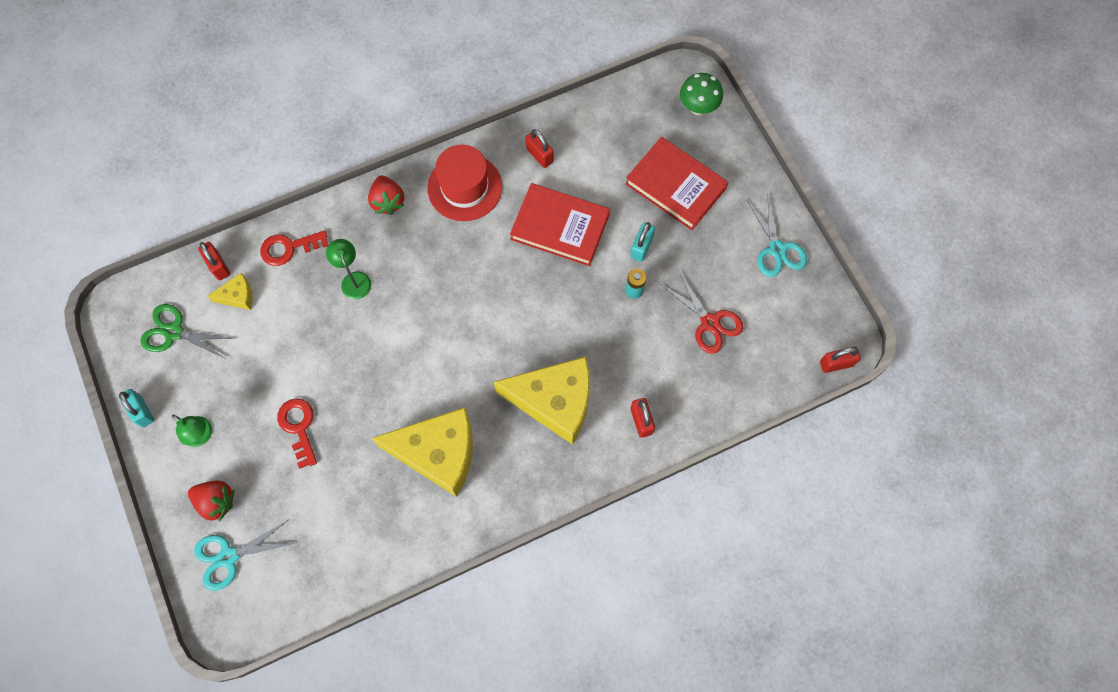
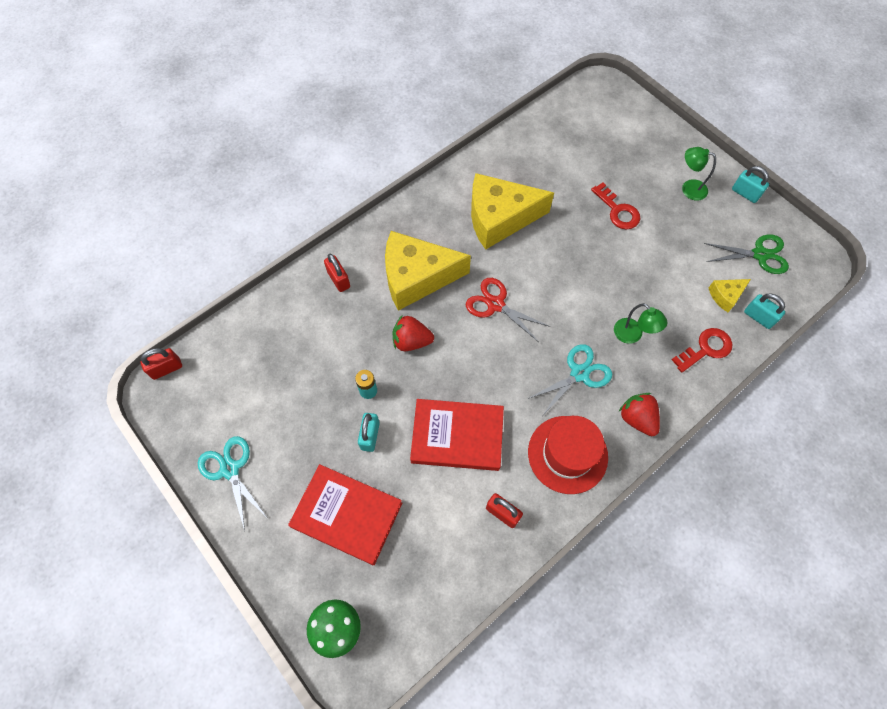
camera: 165 degrees right, 5 degrees down
red strawberry [188,481,235,521] -> red strawberry moved to [393,316,434,351]
turquoise scissors [194,520,293,591] -> turquoise scissors moved to [527,344,612,415]
red padlock [198,242,230,280] -> turquoise padlock [744,293,785,329]
red scissors [661,270,743,354] -> red scissors moved to [466,278,551,341]

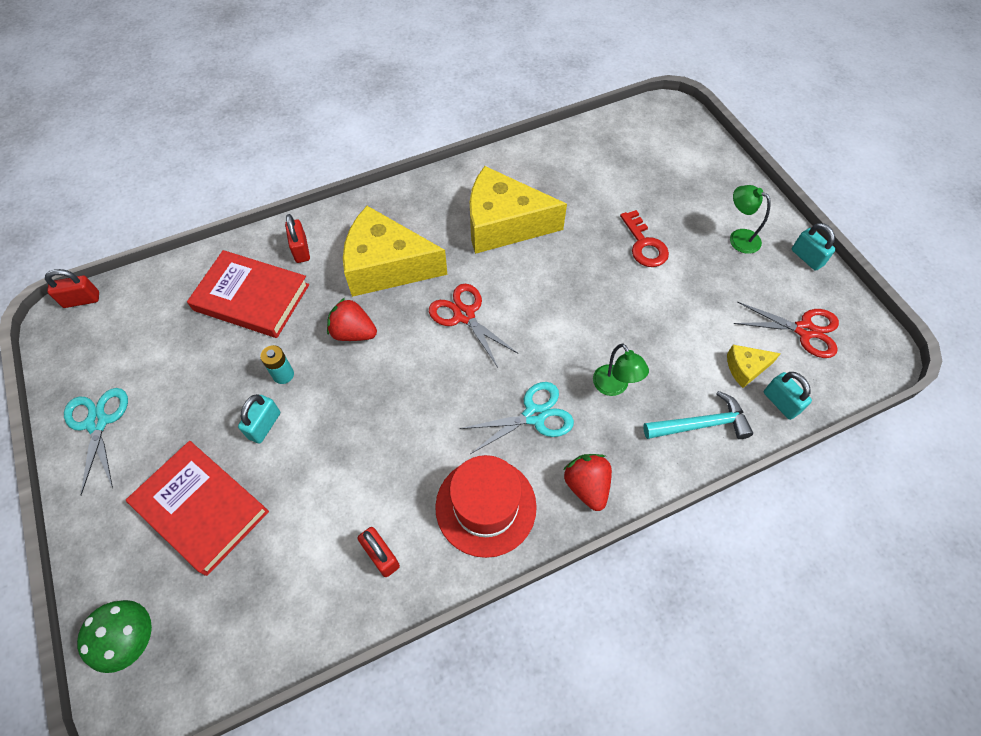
camera: 15 degrees right, 5 degrees down
red book [410,399,504,471] -> red book moved to [187,250,309,338]
red key [672,328,732,373] -> turquoise hammer [643,391,753,439]
green scissors [704,234,789,274] -> red scissors [734,302,839,358]

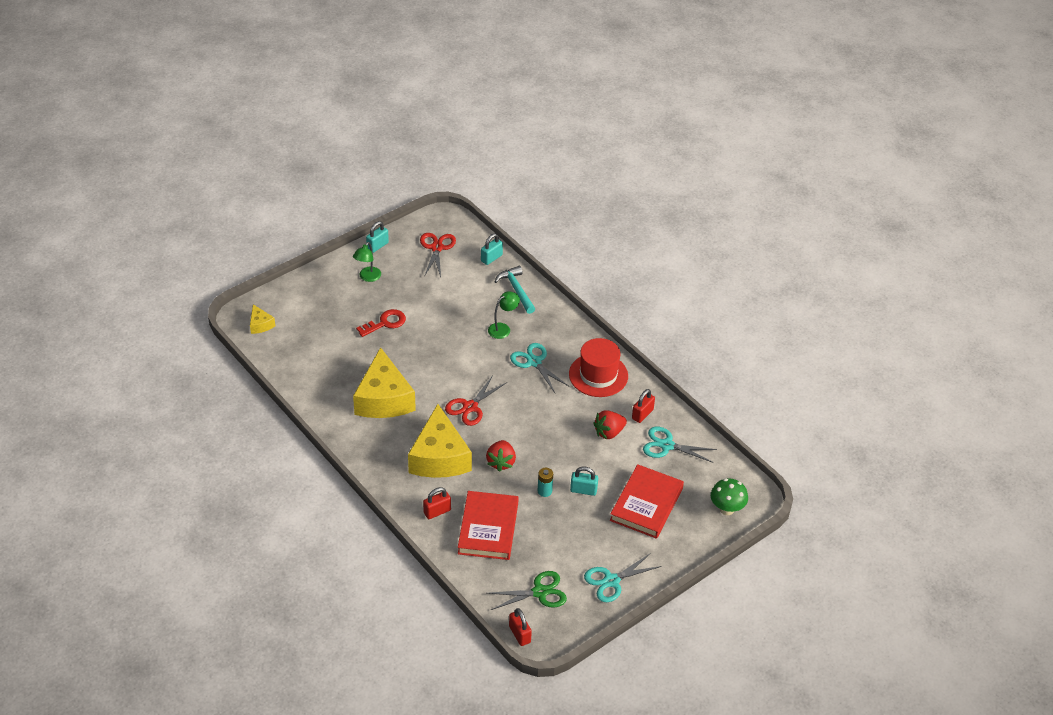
camera: 105 degrees left, 15 degrees down
red strawberry [563,454,612,511] -> red strawberry moved to [593,410,627,439]
yellow cheese [727,345,781,388] -> yellow cheese moved to [250,304,275,334]
none -> green scissors [487,571,567,610]
none -> turquoise scissors [643,427,717,463]

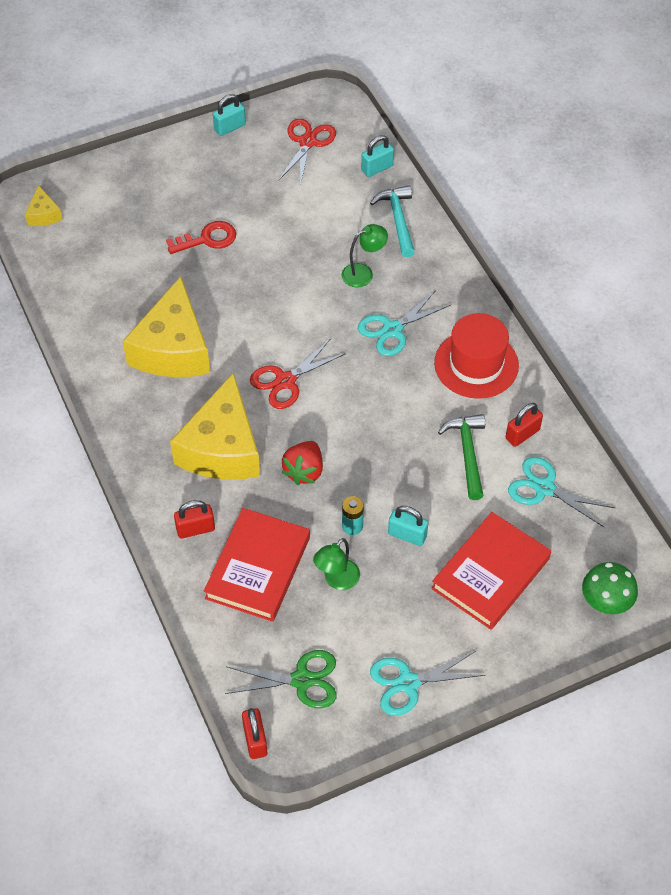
camera: 15 degrees right, 10 degrees up
green lamp [353,242,381,282] -> green lamp moved to [313,538,360,590]
turquoise scissors [510,343,569,393] -> turquoise scissors turned 105 degrees counterclockwise [358,290,451,356]
red strawberry [593,410,627,439] -> green hammer [438,414,485,500]

